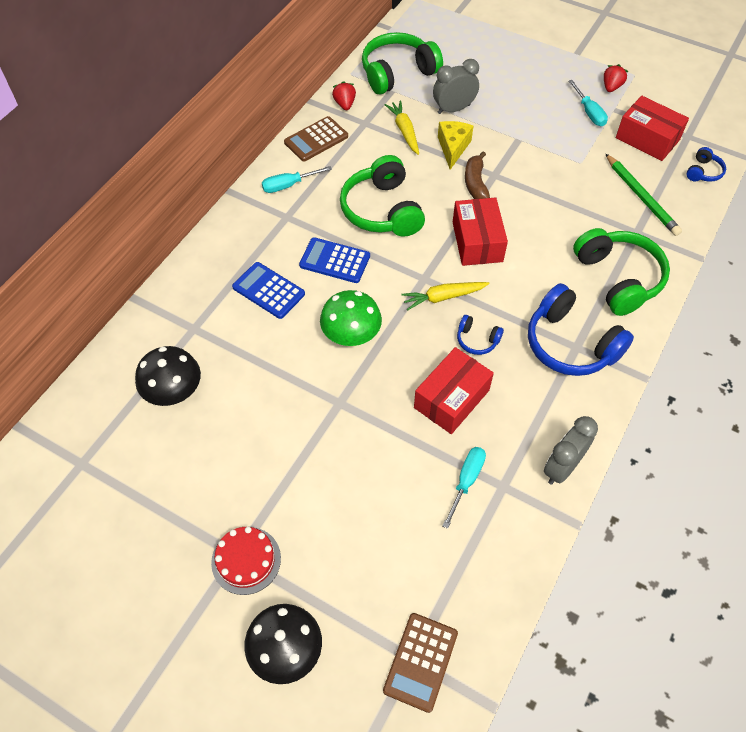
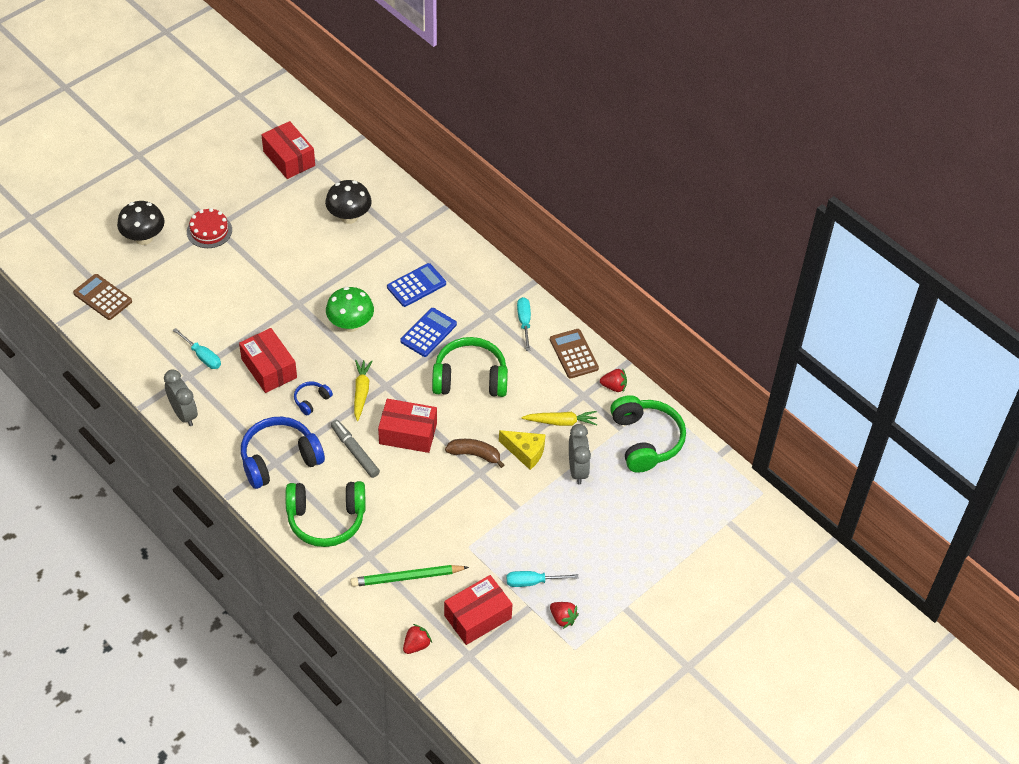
camera: 105 degrees right, 5 degrees down
blue headphones [687,147,726,182] -> red strawberry [403,624,432,654]
none -> red box [261,121,315,179]
none -> grey marker [331,420,380,478]

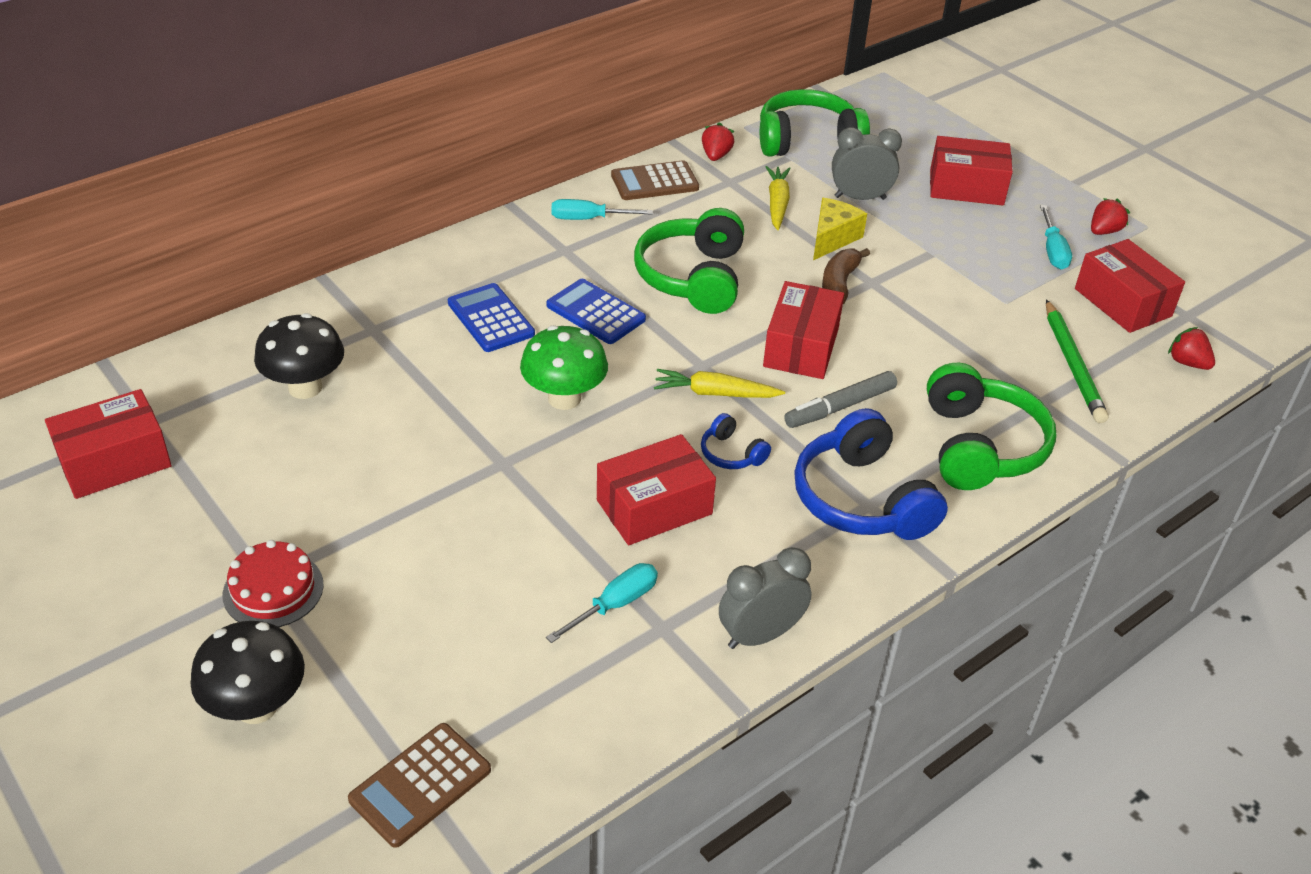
camera: 85 degrees left, 10 degrees down
none -> red box [930,136,1013,206]

